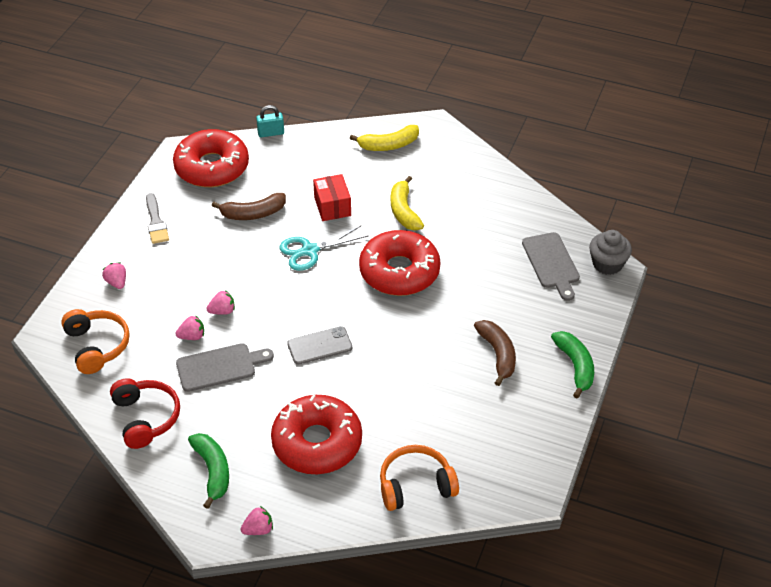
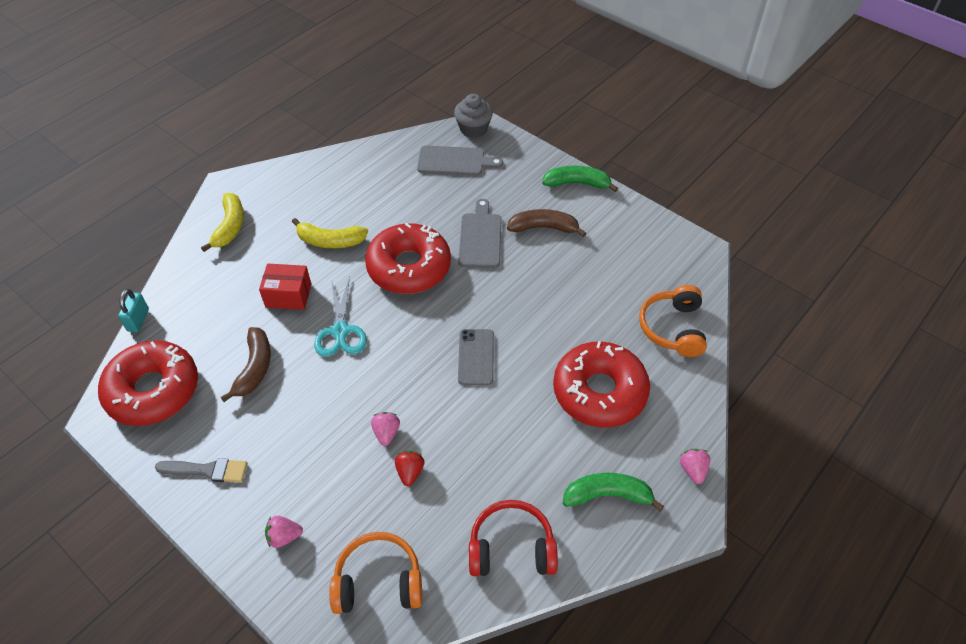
camera: 70 degrees left, 5 degrees up
pink strawberry [176,315,204,340] -> red strawberry [395,451,424,486]
grey cutting board [176,343,274,392] -> grey cutting board moved to [458,199,502,268]

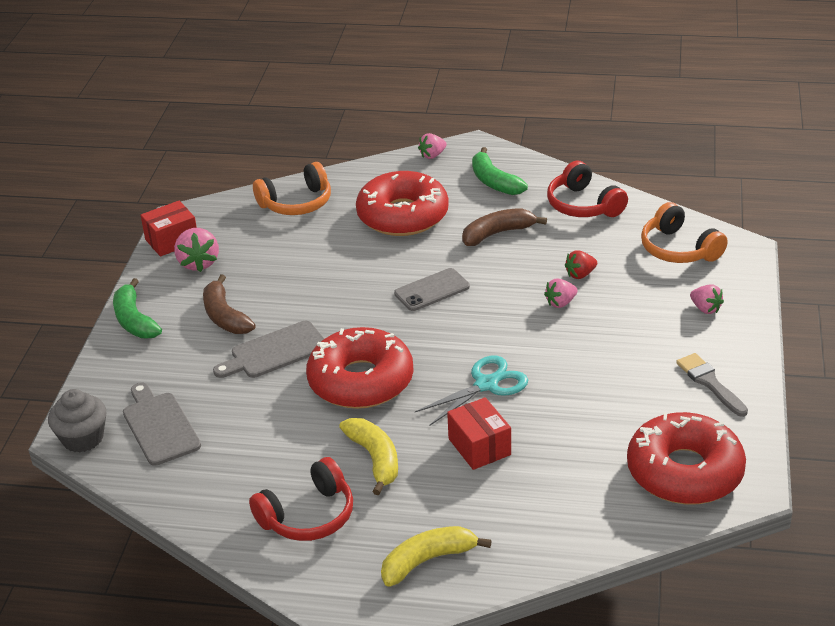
camera: 120 degrees left, 15 degrees down
turquoise padlock [118,289,149,332] -> none
brown banana [221,327,271,402] -> brown banana moved to [462,208,547,246]
none -> red box [141,201,197,257]
none -> pink strawberry [174,228,219,272]
none -> red headphones [249,457,353,541]

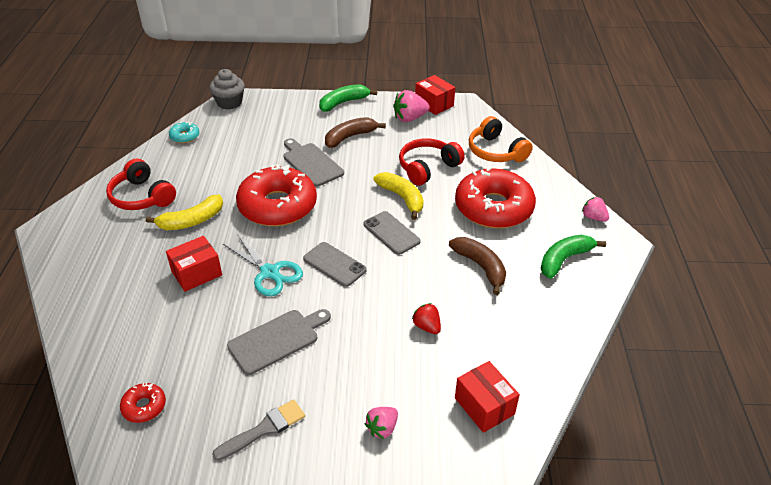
camera: 80 degrees right, 5 degrees up
grey cutting board [123,382,201,466] -> grey cutting board moved to [227,309,331,375]
yellow banana [381,526,492,587] -> yellow banana moved to [373,172,424,220]
pink strawberry [544,279,578,308] -> none
red headphones [547,161,628,217] -> red headphones moved to [399,138,465,186]
red donut [627,412,746,504] -> red donut [120,382,166,423], size x0.42
orange headphones [641,202,728,263] -> red box [455,361,520,433]
none -> turquoise donut [169,121,199,143]
none -> grey phone [303,242,367,287]

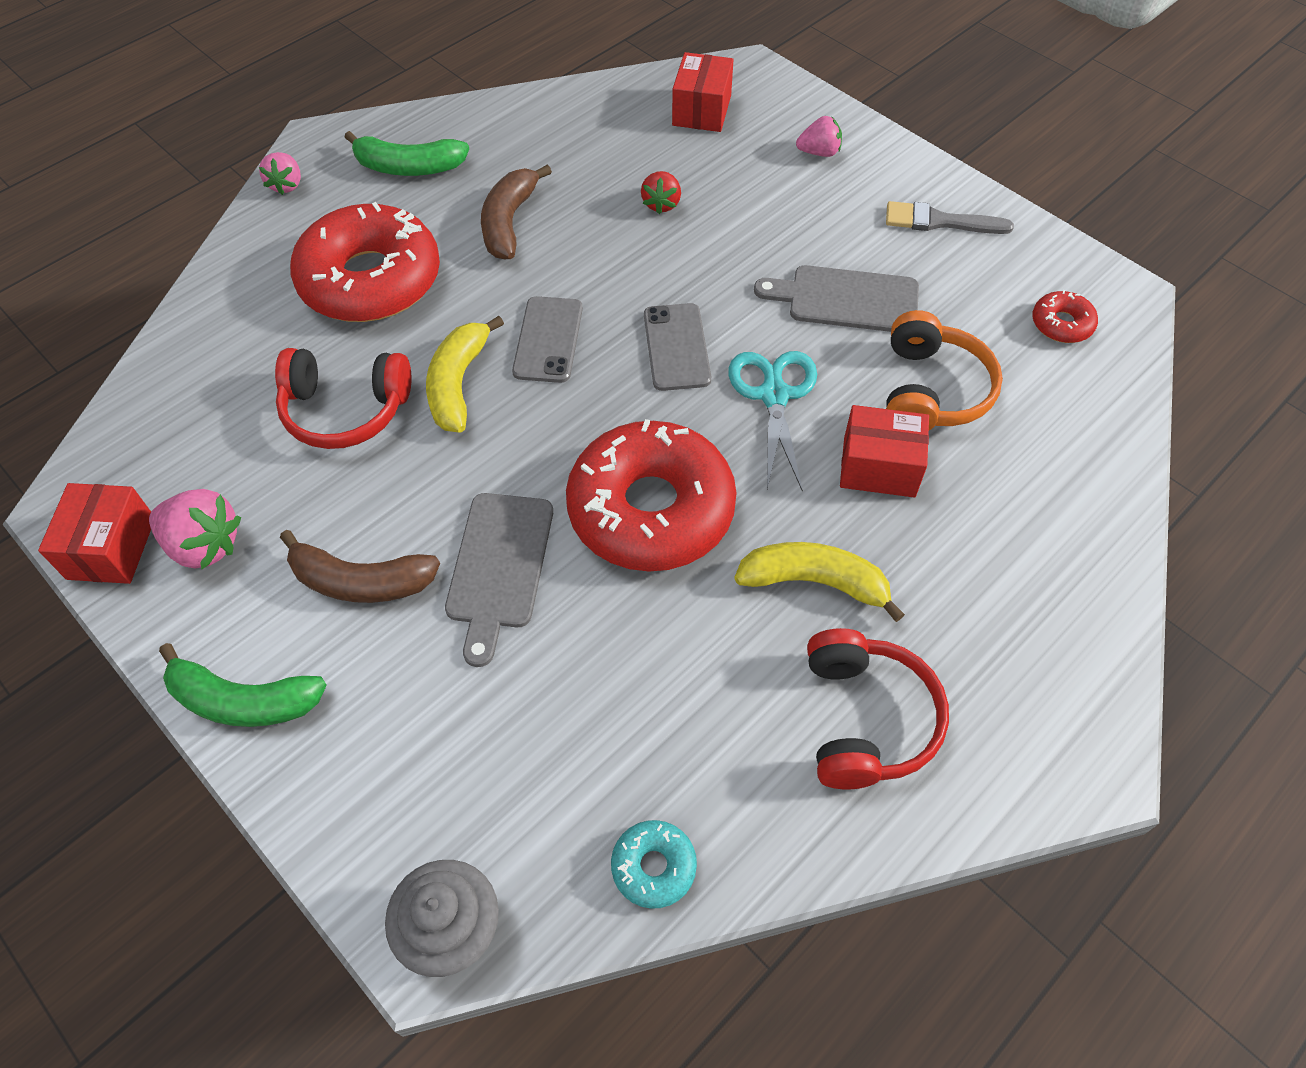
camera: 135 degrees left, 15 degrees up
orange headphones [469,116,533,162] -> orange headphones moved to [886,310,1003,430]

